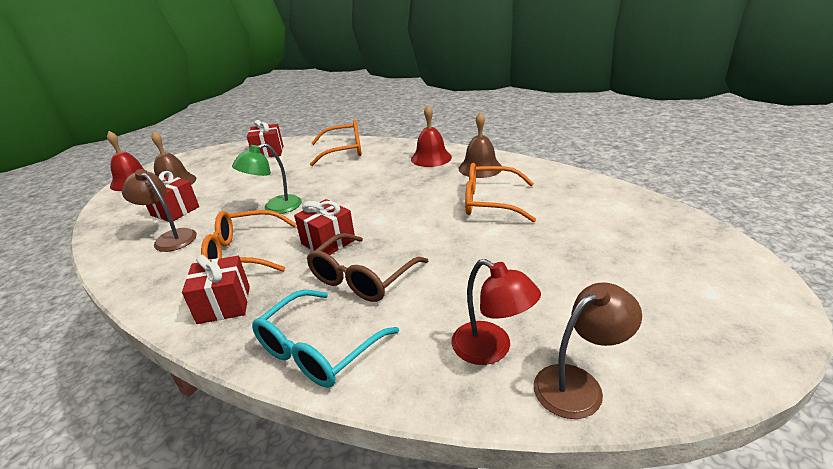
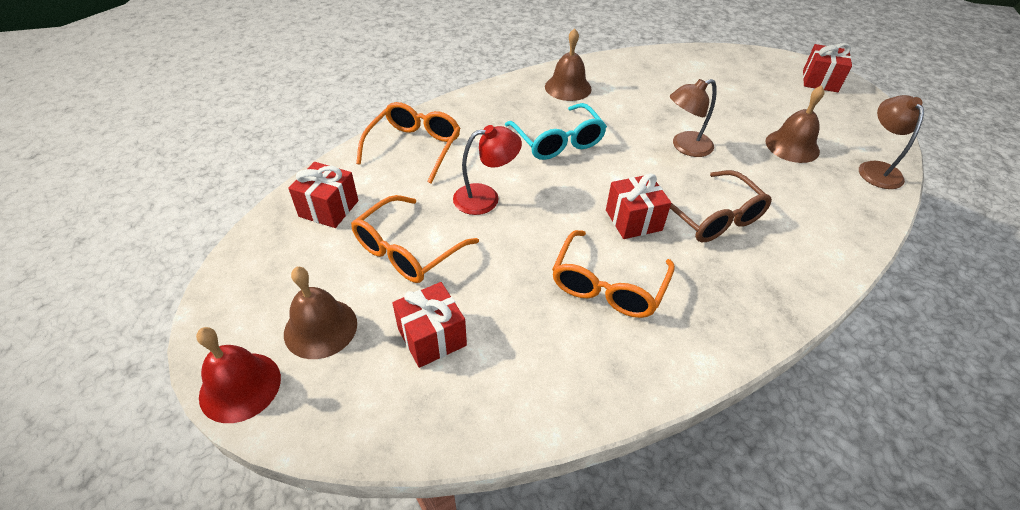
camera: 65 degrees left, 15 degrees up
brown lamp [122,169,197,252] -> brown lamp moved to [670,79,717,157]
red gift [182,255,250,324] -> red gift moved to [803,43,852,92]
green lamp [232,143,302,214] -> none
turquoise glasses [252,290,399,388] -> turquoise glasses moved to [505,103,607,160]
red bell [411,105,452,167] -> none
red lamp [451,259,541,365] -> red lamp moved to [453,125,522,215]
orange glasses [465,163,536,222] -> orange glasses moved to [351,195,479,283]
none -> brown bell [766,86,824,163]

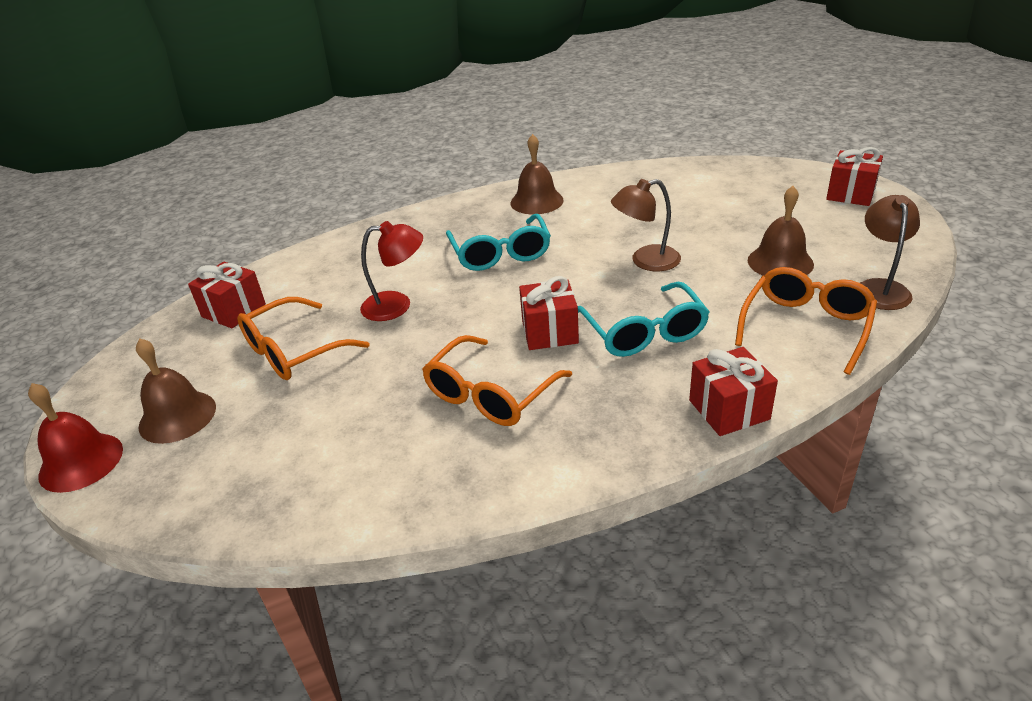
camera: 15 degrees right, 10 degrees down
orange glasses [356,102,460,184] -> orange glasses moved to [735,267,877,375]
red gift [392,282,467,368] -> red gift moved to [689,347,778,436]
brown glasses [670,170,772,242] -> turquoise glasses [578,282,710,357]

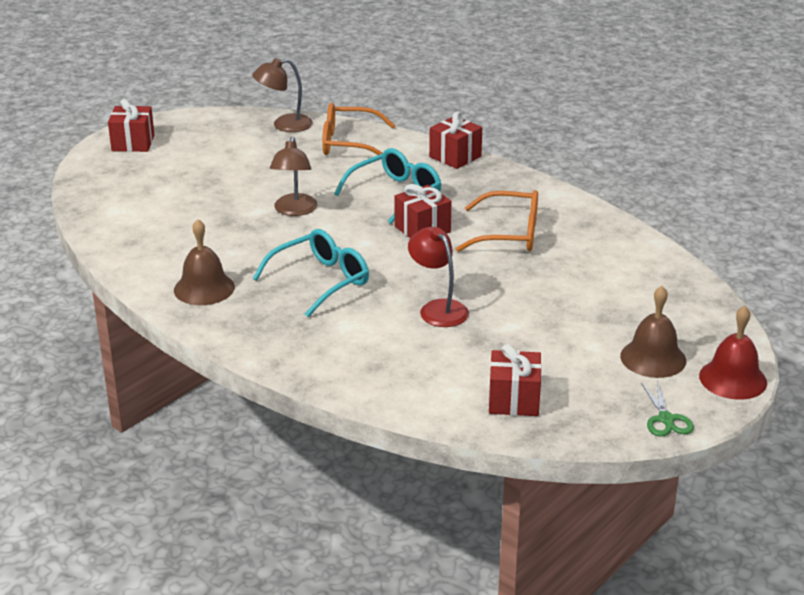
camera: 120 degrees left, 5 degrees down
orange glasses [237,297,370,380] -> none
brown lamp [611,179,681,271] -> brown lamp turned 45 degrees clockwise [270,137,317,216]
brown bell [747,186,814,276] -> none
none -> green scissors [641,380,694,437]

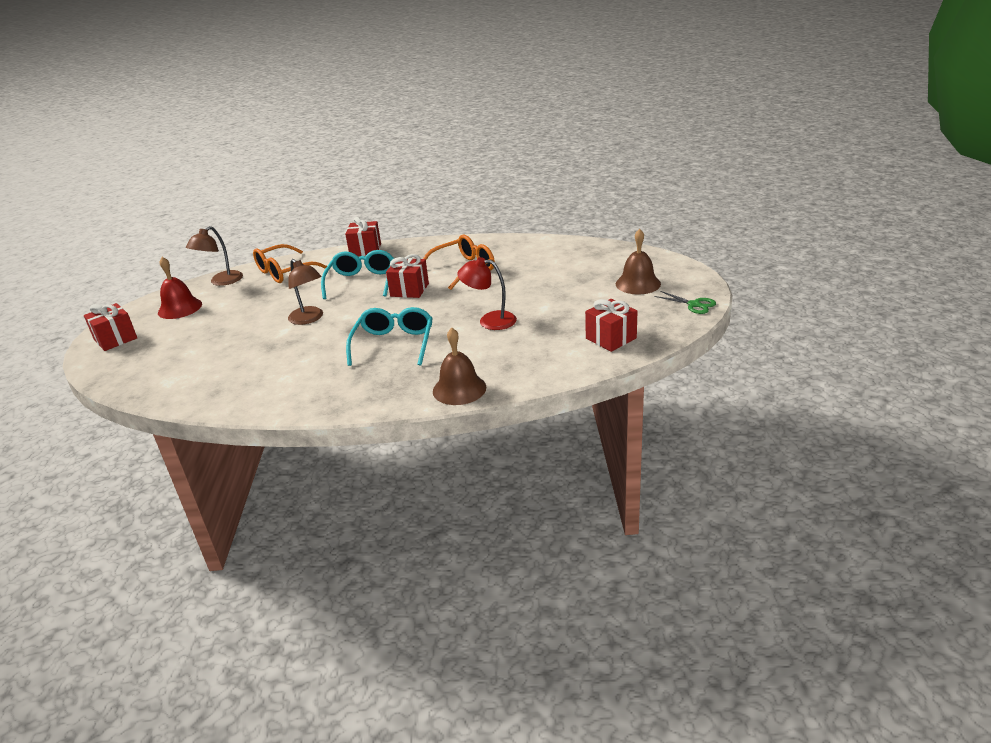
camera: 40 degrees left, 0 degrees up
brown bell [174,219,235,305] -> brown bell moved to [433,328,486,405]
red bell [699,306,767,400] -> red bell moved to [158,257,202,319]

